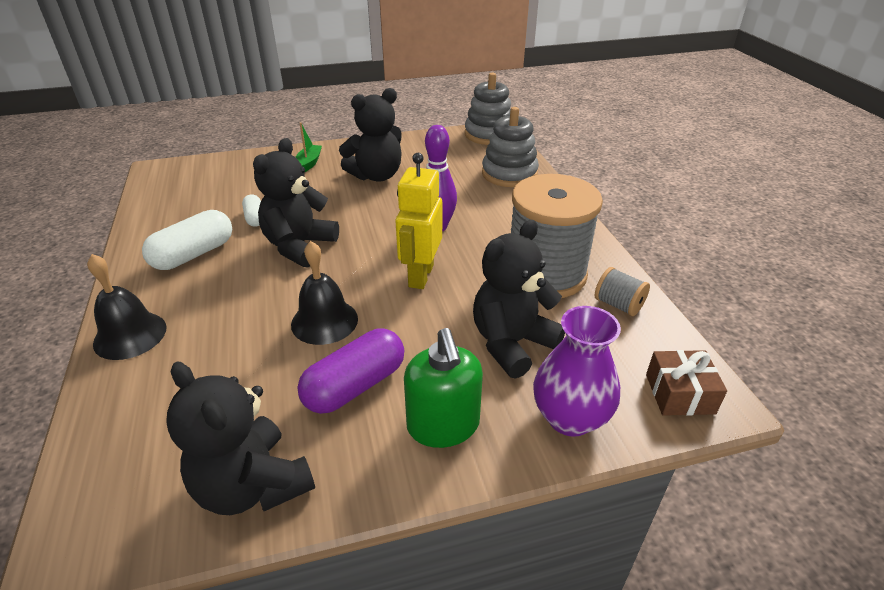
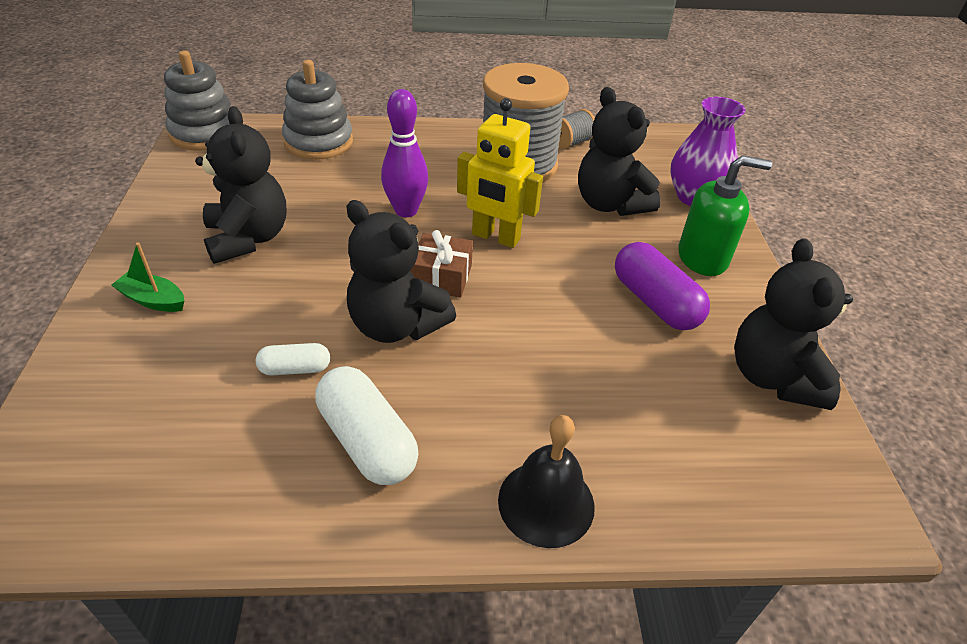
camera: 80 degrees left, 5 degrees up
black teddy bear [166,362,315,515] -> black teddy bear turned 120 degrees clockwise [734,238,853,410]
black bell [291,241,358,345] -> none
brown gift [646,350,727,416] -> brown gift moved to [410,230,473,298]

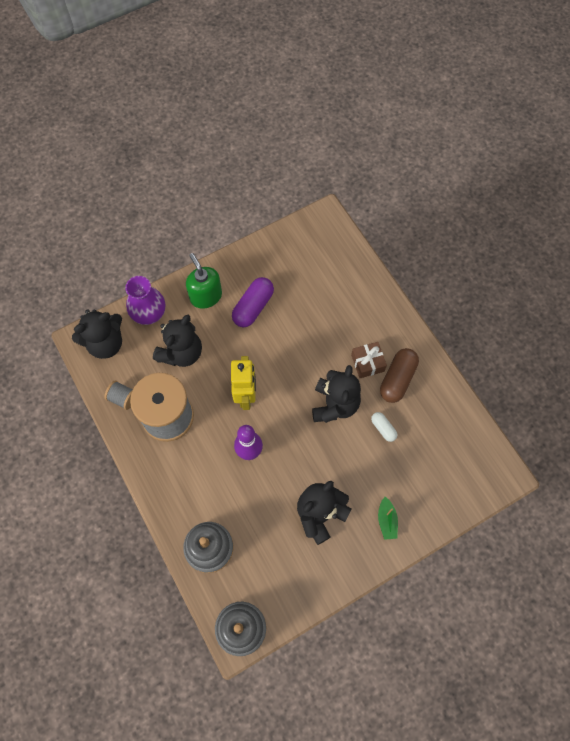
camera: 115 degrees left, 25 degrees up
white capsule [315,366,418,485] -> brown capsule [380,348,419,403]
brown gift [410,230,473,298] -> brown gift moved to [351,342,387,378]
black bell [498,415,595,548] -> none
black teddy bear [734,238,853,410] -> black teddy bear moved to [72,310,122,359]

